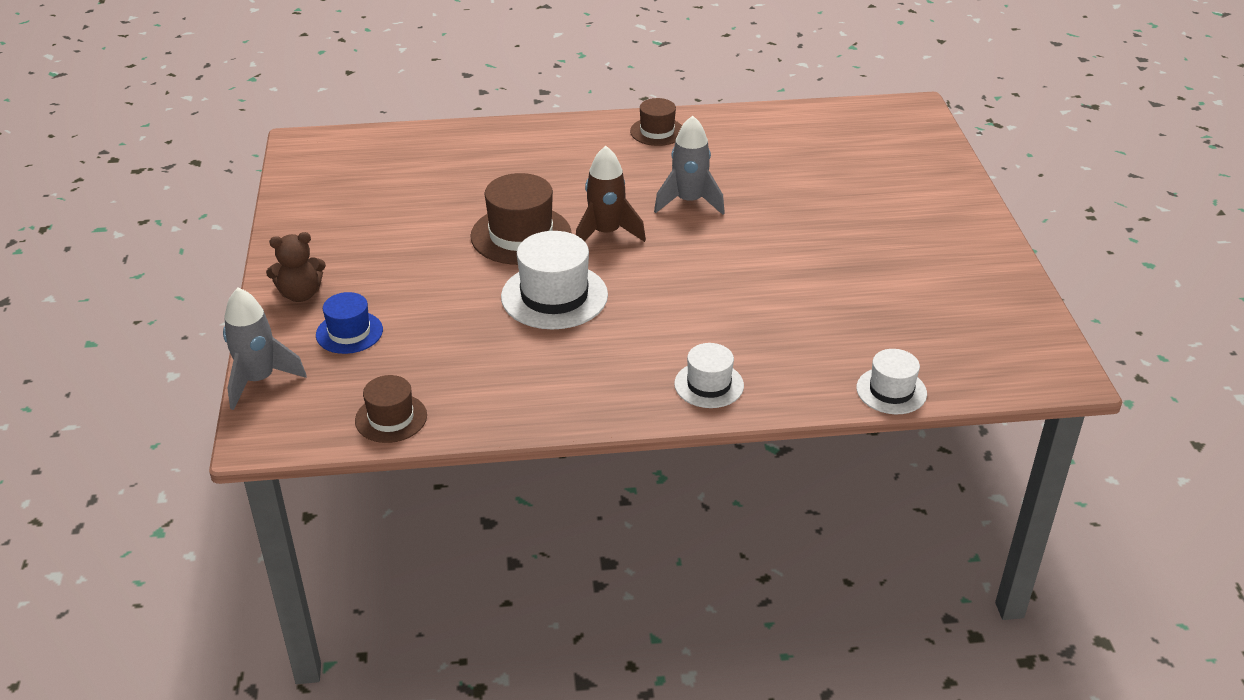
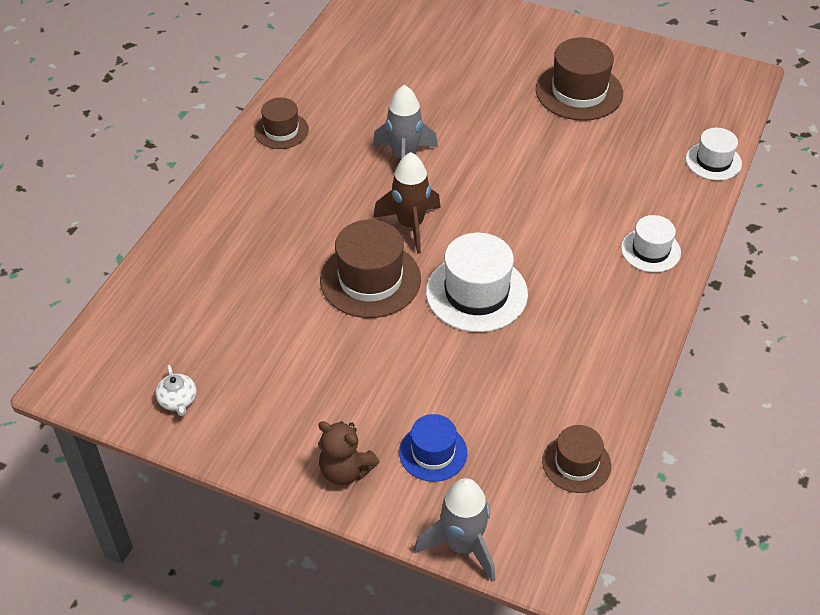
camera: 60 degrees left, 10 degrees up
brown teddy bear [266,232,326,302] -> brown teddy bear turned 105 degrees clockwise [318,421,379,486]
none -> white teapot [155,365,197,416]
none -> brown hat [536,37,623,121]

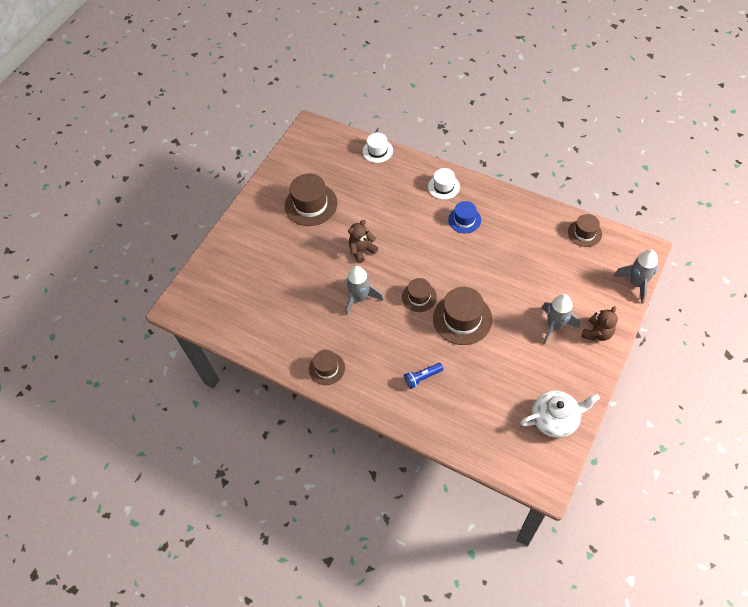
camera: 80 degrees left, 10 degrees up
white teapot [155,365,197,416] -> white teapot [520,391,600,438], size x2.01
brown rocket [373,152,441,254] -> brown hat [402,278,437,312]
blue hat [399,414,467,482] -> blue hat moved to [448,201,481,233]
white hat [426,233,528,332] -> none
none -> brown teddy bear [348,220,378,263]
none -> blue flashlight [404,363,444,389]
none -> grey rocket [542,294,581,345]

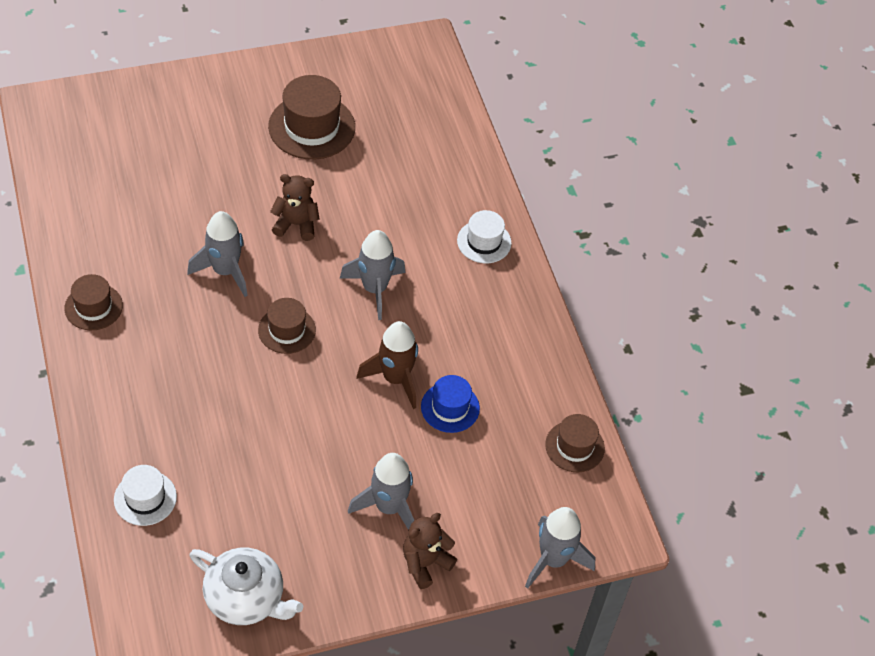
camera: 35 degrees right, 5 degrees down
white hat [363,133,393,163] -> white hat moved to [114,465,177,526]
blue flashlight [404,363,444,389] -> none
brown hat [433,287,492,345] -> none
blue hat [448,201,481,233] -> blue hat moved to [421,375,480,433]
brown teddy bear [582,306,618,341] -> brown teddy bear turned 150 degrees clockwise [403,513,457,589]
none -> grey rocket [340,230,406,320]
none -> brown rocket [356,321,418,409]

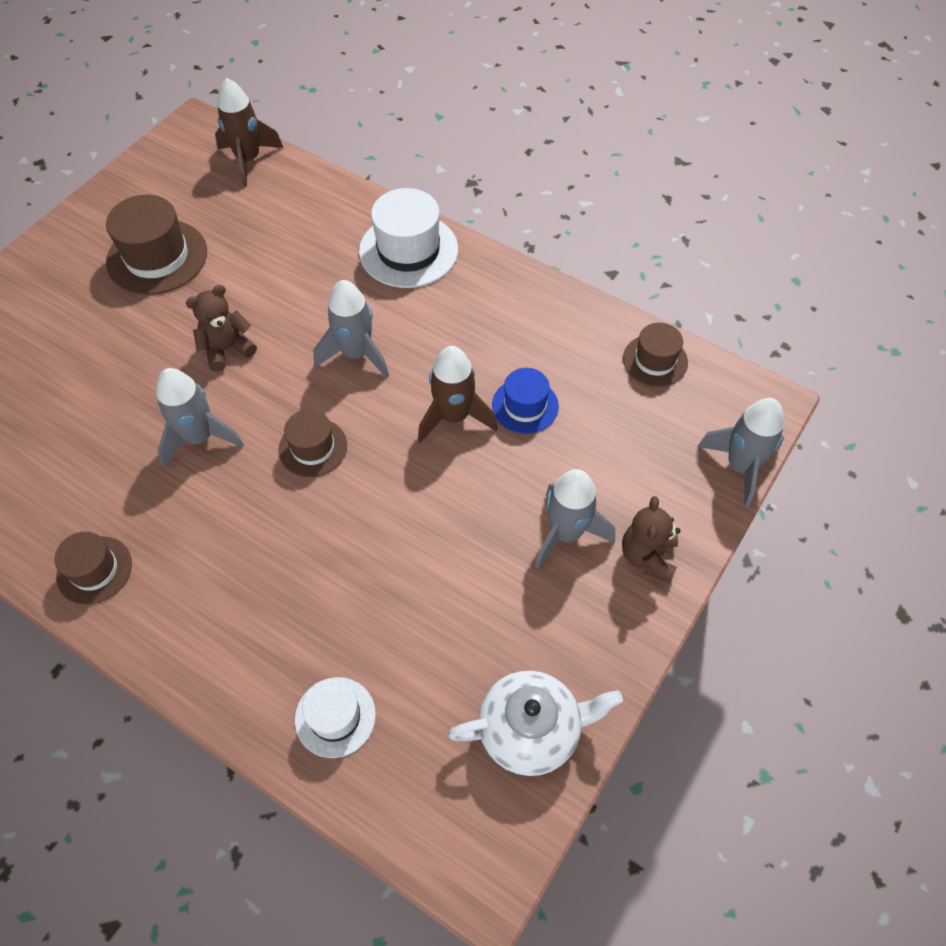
camera: 35 degrees left, 5 degrees up
white hat [457,210,512,263] -> white hat [359,188,458,288], size x1.66
none -> brown rocket [215,78,283,187]

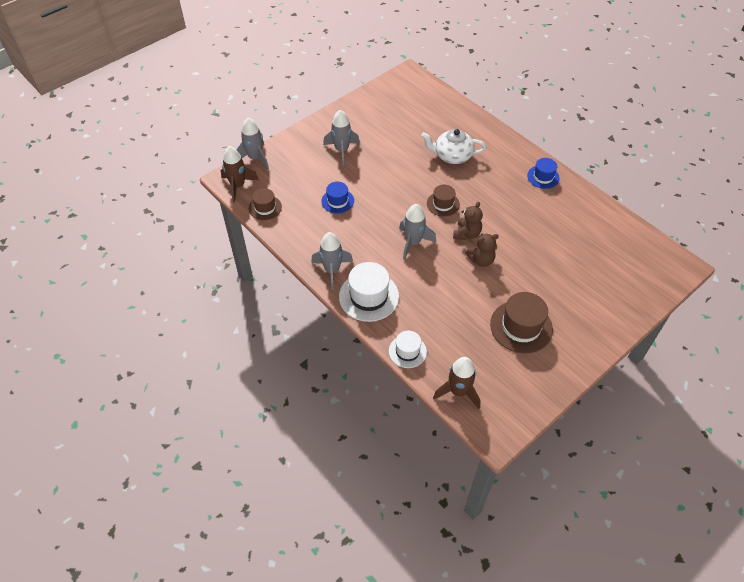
camera: 165 degrees left, 5 degrees down
brown hat [55,532,132,605] -> blue hat [527,158,560,189]
grey rocket [156,368,244,468] -> grey rocket moved to [311,232,353,290]
white hat [295,677,376,758] -> white hat moved to [389,331,427,368]
brown rocket [418,346,497,443] -> brown rocket moved to [221,146,259,203]
white teapot [448,671,623,776] -> white teapot moved to [421,129,486,164]
brown teddy bear [622,496,680,583] -> brown teddy bear moved to [453,201,483,240]

